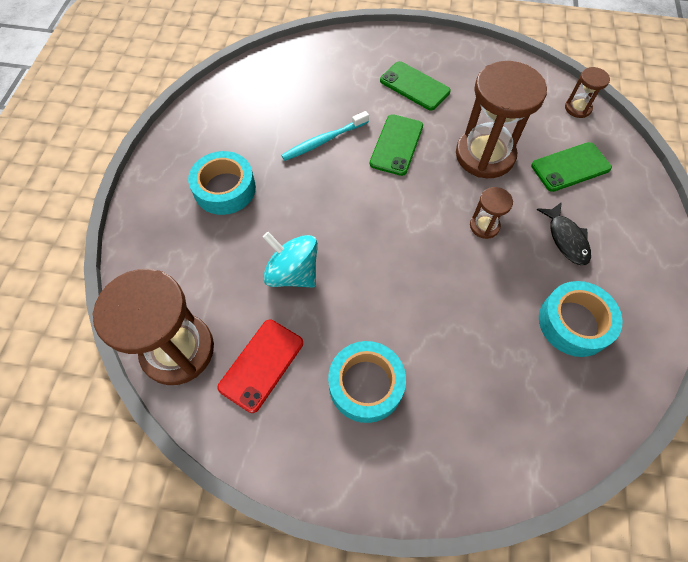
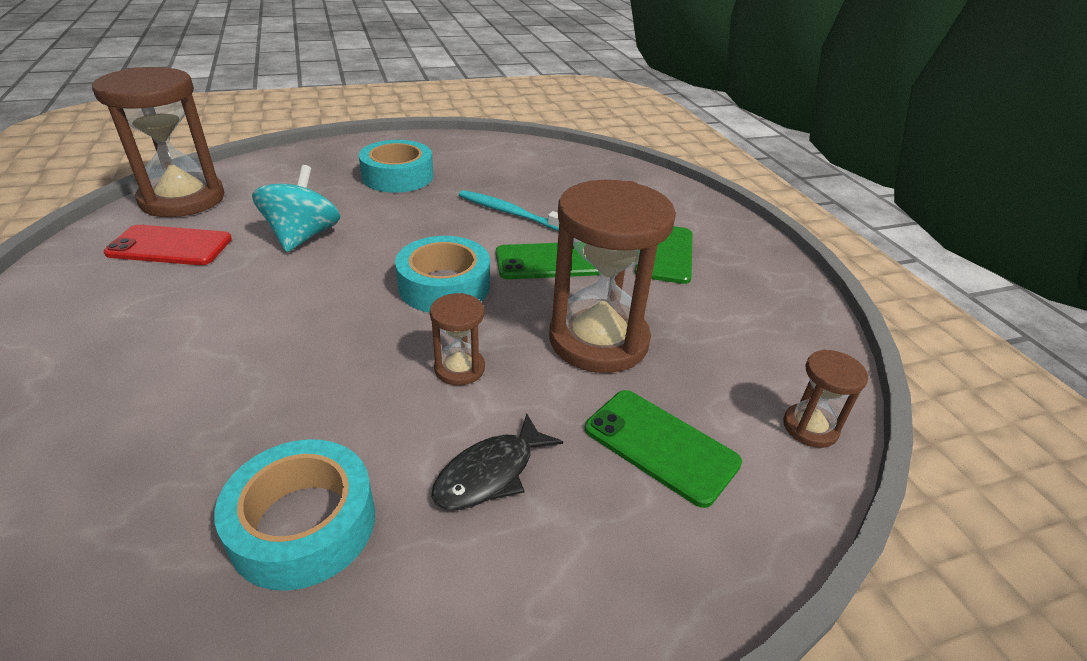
camera: 60 degrees right, 25 degrees down
turquoise tape [328,341,406,423] -> turquoise tape moved to [395,236,490,313]

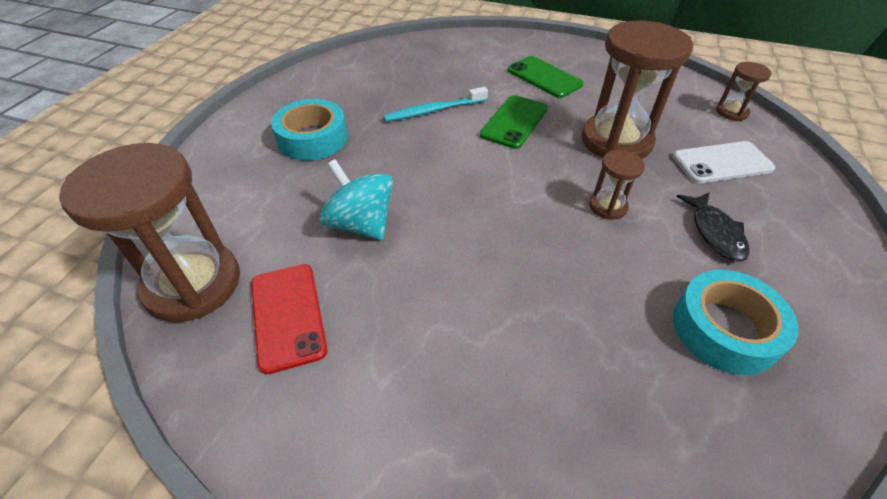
camera: 50 degrees left, 10 degrees up
red phone [104,225,232,265] -> red phone turned 60 degrees counterclockwise [251,264,327,374]
turquoise tape [395,236,490,313] -> none
green phone [585,390,742,508] -> white phone [672,141,775,183]

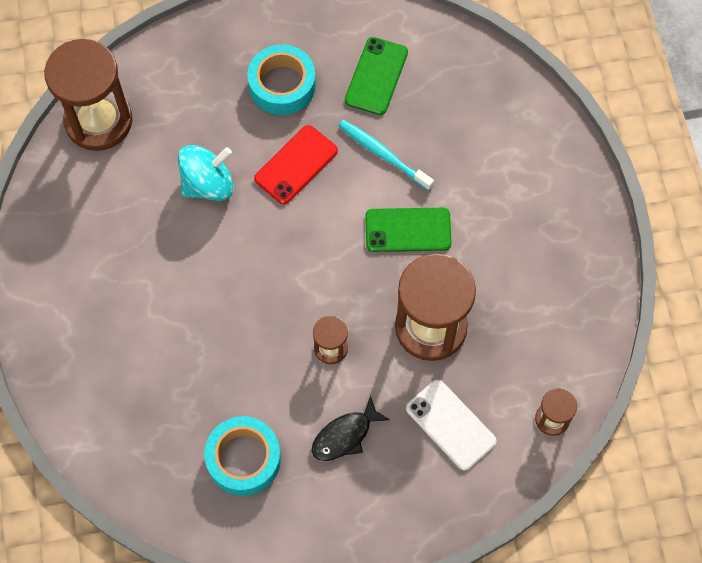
camera: 60 degrees right, 20 degrees up
red phone [251,264,327,374] -> red phone moved to [254,125,338,204]
turquoise spinning top [319,159,393,240] -> turquoise spinning top turned 45 degrees clockwise [178,145,234,201]
green phone [507,56,584,98] -> green phone moved to [345,37,408,115]

